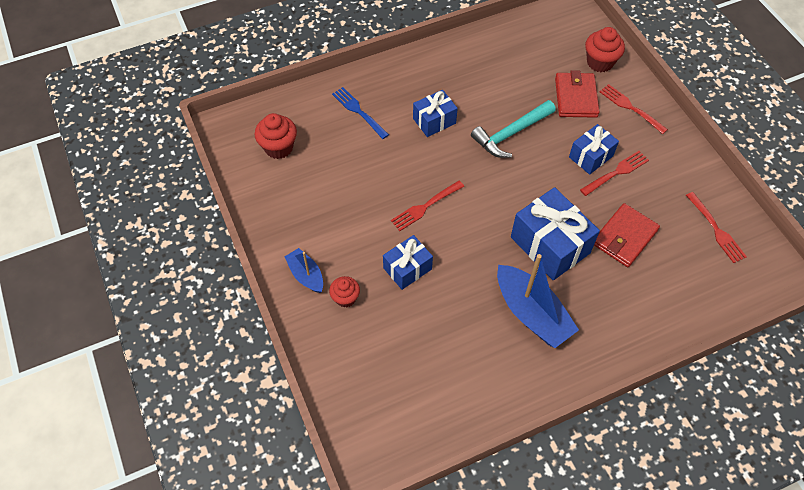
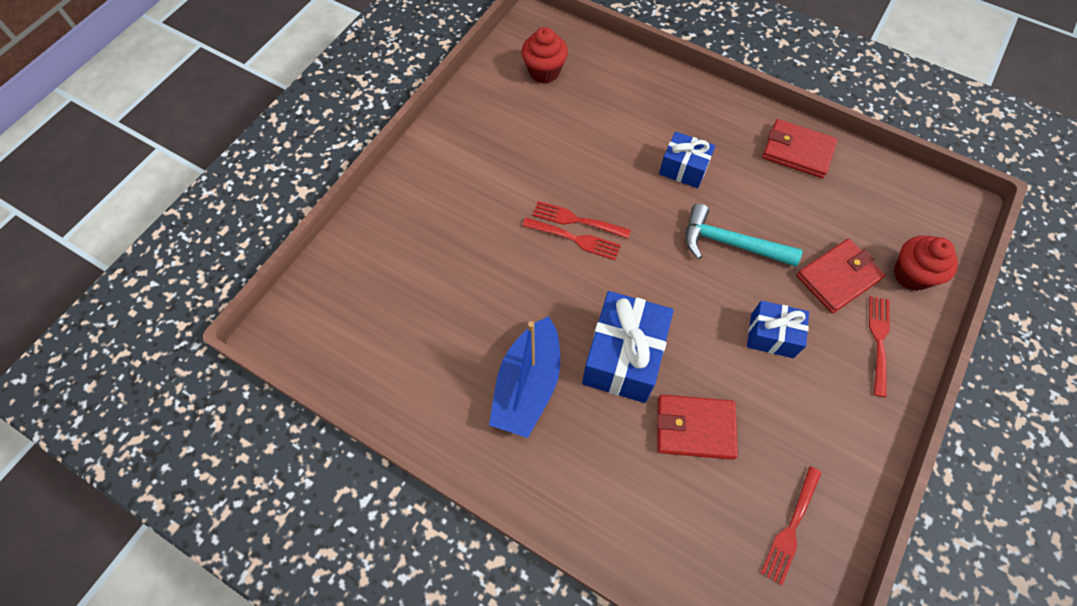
camera: 55 degrees right, 5 degrees up
blue boat [285,248,323,293] -> none
red cupcake [329,276,360,307] -> none
blue fork [332,87,389,139] -> none
blue gift [383,235,433,290] -> none
red fork [580,151,649,196] -> red fork moved to [522,217,621,260]
none -> red wallet [762,119,837,178]

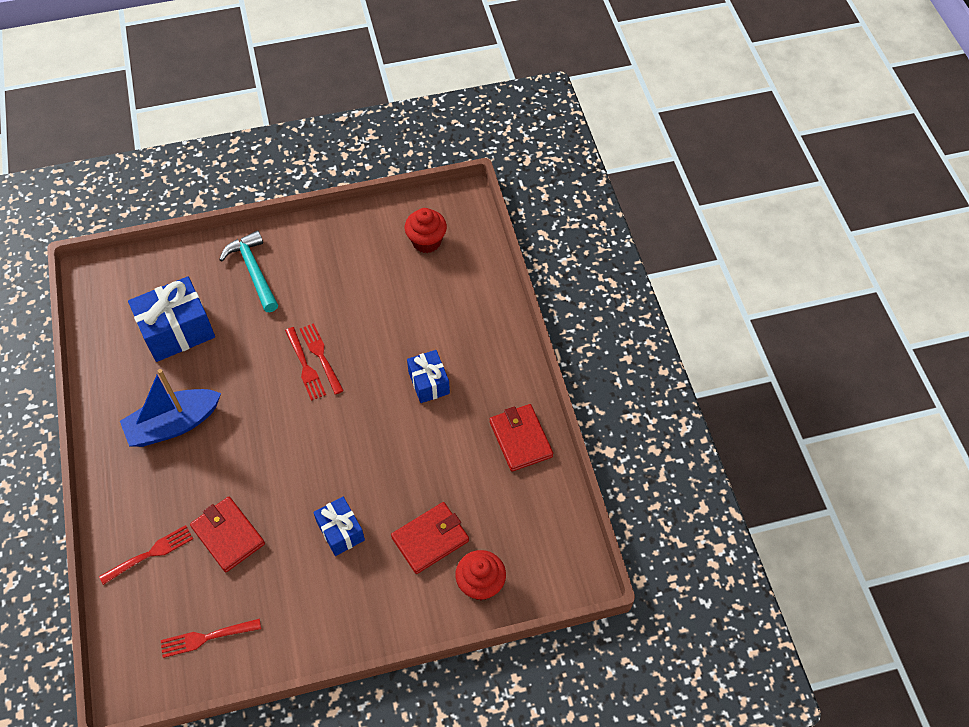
camera: 45 degrees right, 5 degrees down
blue gift [582,291,674,403] -> blue gift moved to [128,276,215,362]
turquoise hammer [686,204,803,267] -> turquoise hammer moved to [219,231,278,312]
red wallet [796,238,885,313] -> red wallet turned 45 degrees counterclockwise [391,502,469,574]
red fork [869,296,890,397] -> red fork moved to [99,525,193,585]

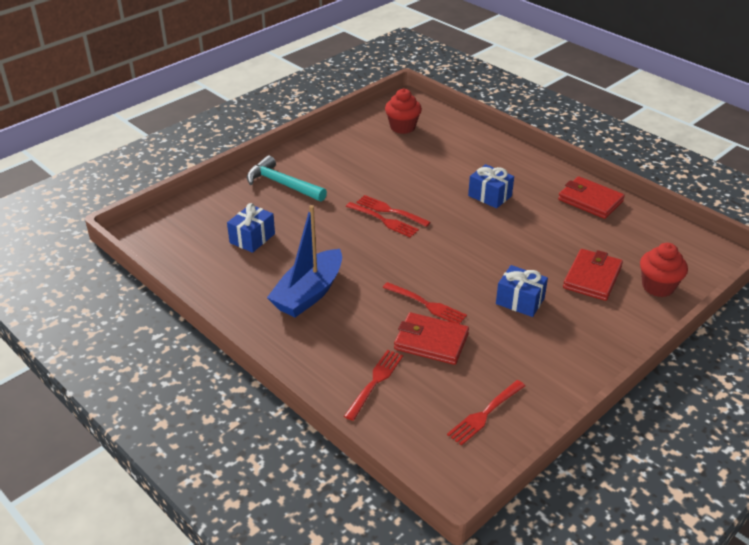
camera: 30 degrees left, 20 degrees down
blue gift [128,276,215,362] -> blue gift [227,203,275,253], size x0.60
none -> red fork [383,282,467,324]

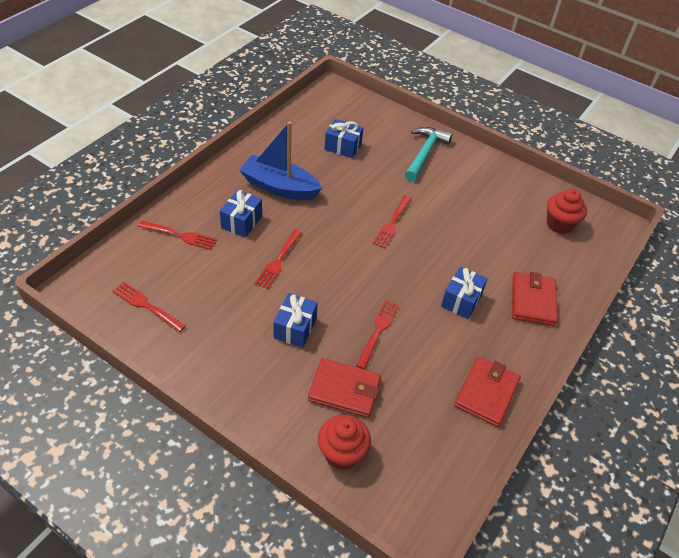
camera: 75 degrees right, 10 degrees up
red fork [356,195,431,227] -> red fork moved to [356,300,399,369]
red wallet [394,312,469,365] -> red wallet moved to [512,272,558,326]
none -> blue gift [220,190,262,238]

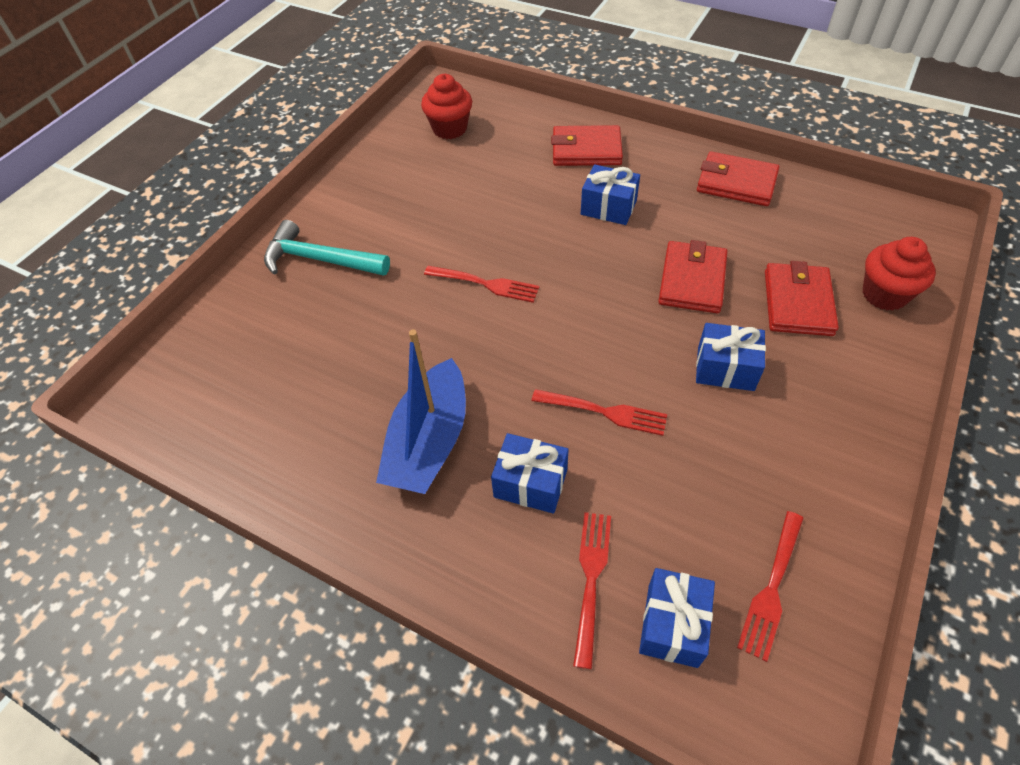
camera: 90 degrees left, 5 degrees up
blue gift [325,119,363,158] -> blue gift moved to [639,568,715,668]
red fork [356,300,399,369] -> red wallet [658,240,728,313]

